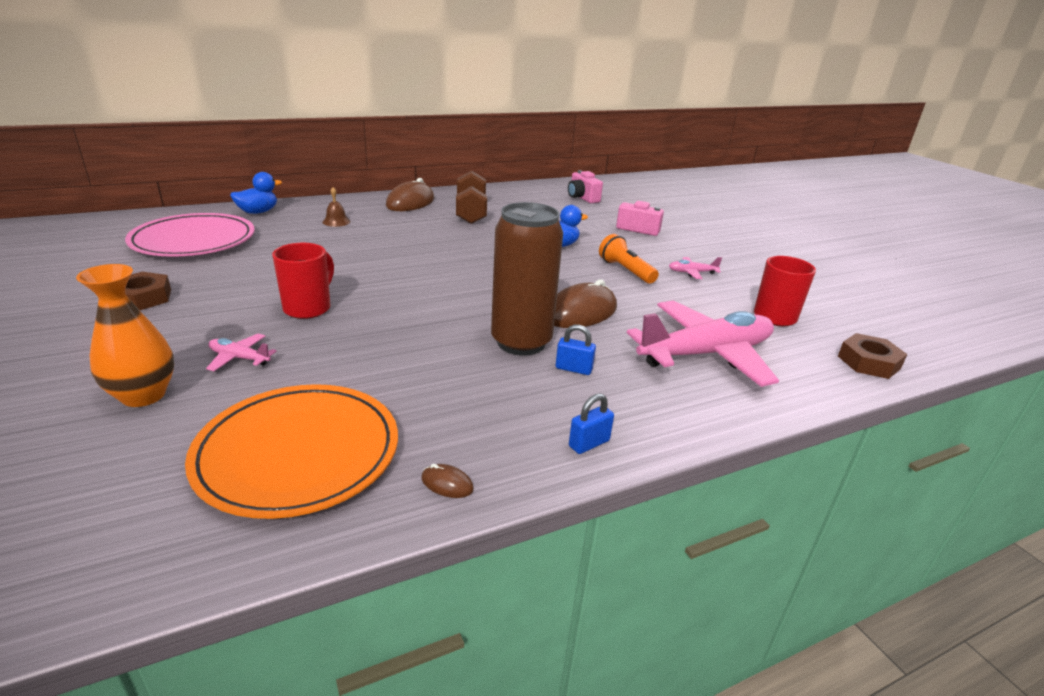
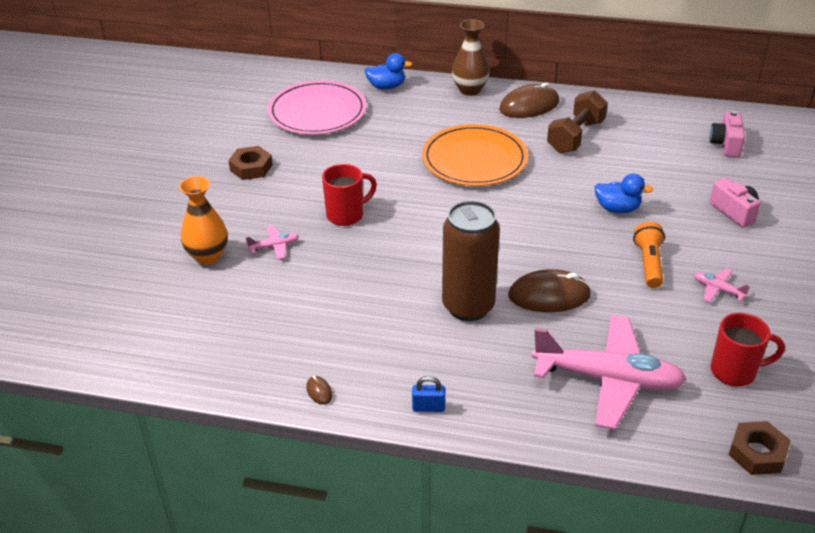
camera: 40 degrees right, 10 degrees up
orange plate [185,384,398,519] -> orange plate moved to [422,124,528,186]
pink plane [206,334,277,371] -> pink plane turned 105 degrees clockwise [246,226,299,259]
brown bell [322,187,350,227] -> none
blue padlock [556,324,596,375] -> none
none -> brown vase [452,19,490,96]

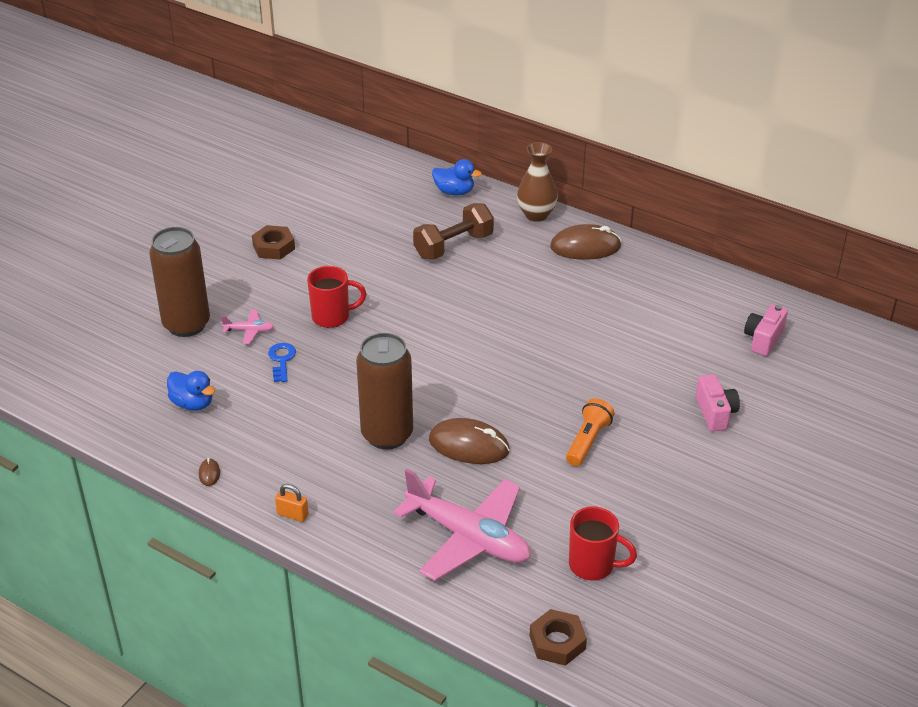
camera: 20 degrees right, 0 degrees up
orange vase [179,176,228,265] -> brown can [149,227,210,337]
pink plate [268,80,367,135] -> none
blue padlock [412,376,445,412] -> orange padlock [275,484,309,522]
orange plate [422,124,528,186] -> none
brown dumbbell [547,90,608,153] -> brown dumbbell moved to [413,203,494,260]
blue duck [594,174,653,213] -> blue duck moved to [167,371,215,411]
pink plane [694,268,750,302] -> none
none -> blue key [268,343,296,382]

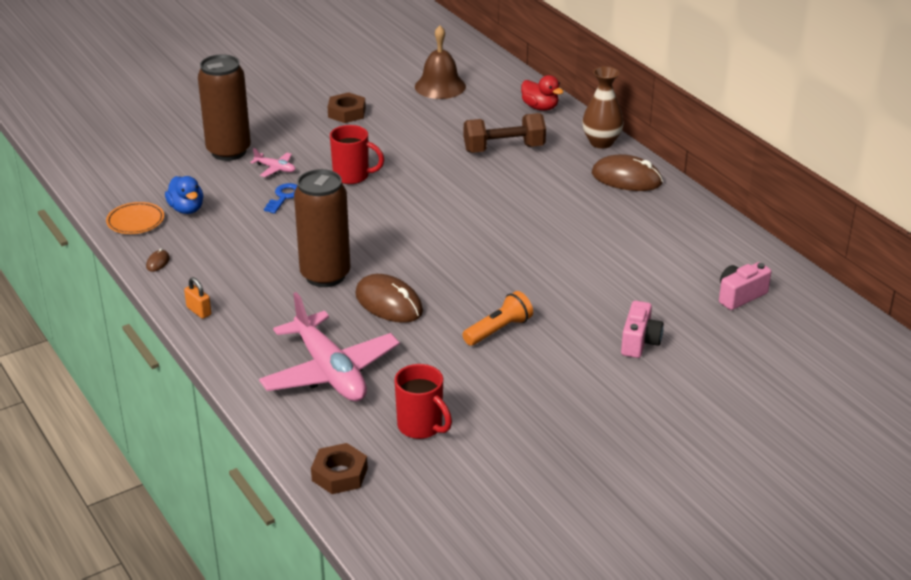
camera: 25 degrees right, 5 degrees down
blue duck [432,159,481,195] -> red duck [521,75,563,111]
none -> orange plate [106,202,164,234]
none -> brown bell [415,25,466,99]

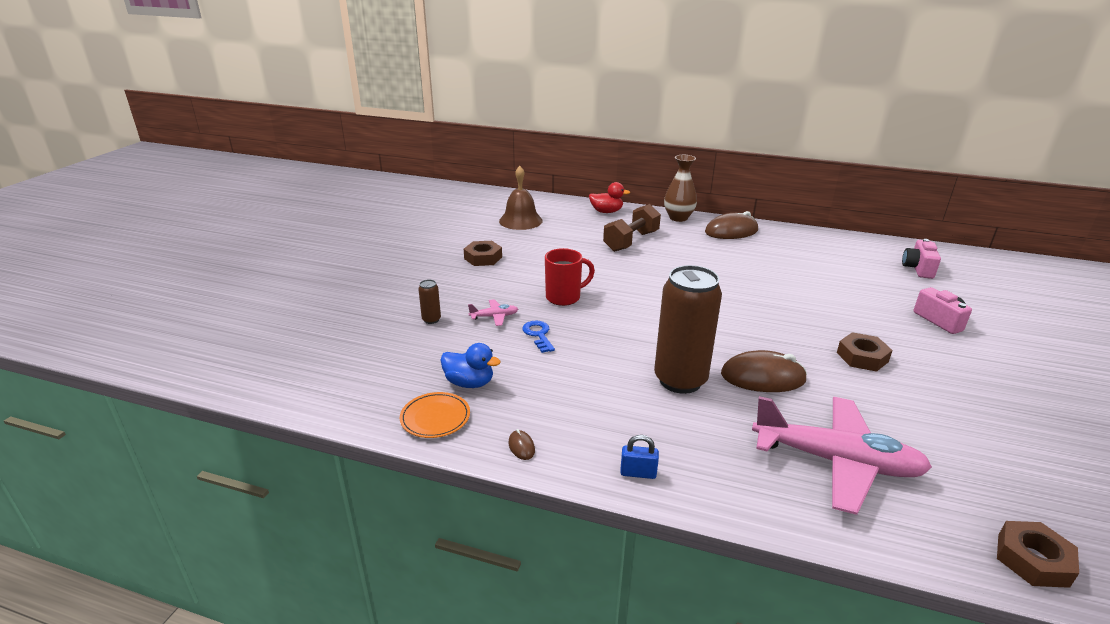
camera: 40 degrees left, 5 degrees down
orange padlock [184,277,211,319] -> blue padlock [620,435,659,479]
brown can [198,54,251,161] -> brown can [418,279,441,324], size x0.41
red mug [395,364,452,439] -> none
orange flashlight [462,291,533,346] -> brown nut [837,332,892,372]

